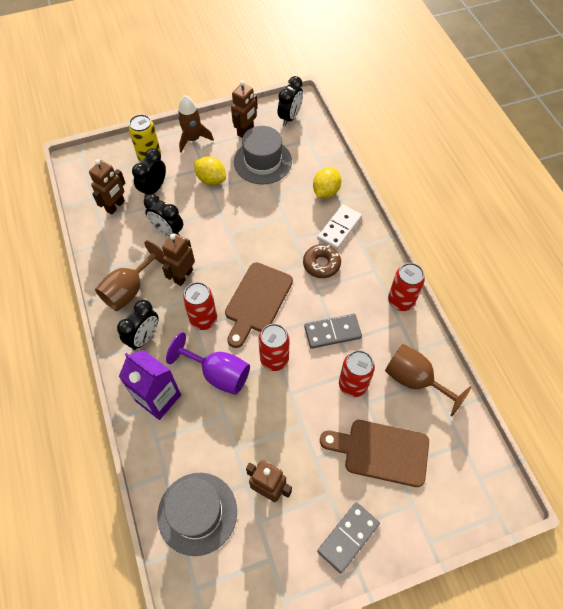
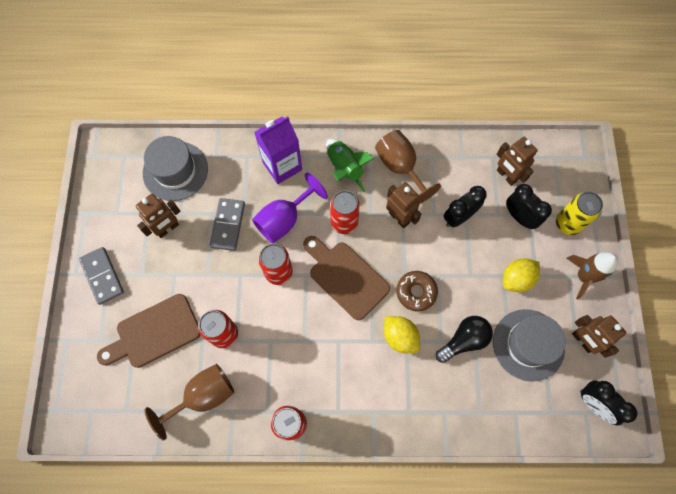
camera: 110 degrees right, 10 degrees up
black clock [117,300,159,350] -> green rocket [326,139,375,192]
brown donut [303,244,341,278] -> brown donut moved to [396,271,438,312]
grey domino [304,314,362,349] -> grey domino moved to [210,198,245,251]
yellow lemon [313,168,341,198] -> yellow lemon moved to [384,316,420,354]
white domino [317,205,362,250] -> none
brown cutting board [320,420,429,487] -> brown cutting board turned 150 degrees counterclockwise [97,294,201,368]
none -> black light bulb [436,316,493,363]

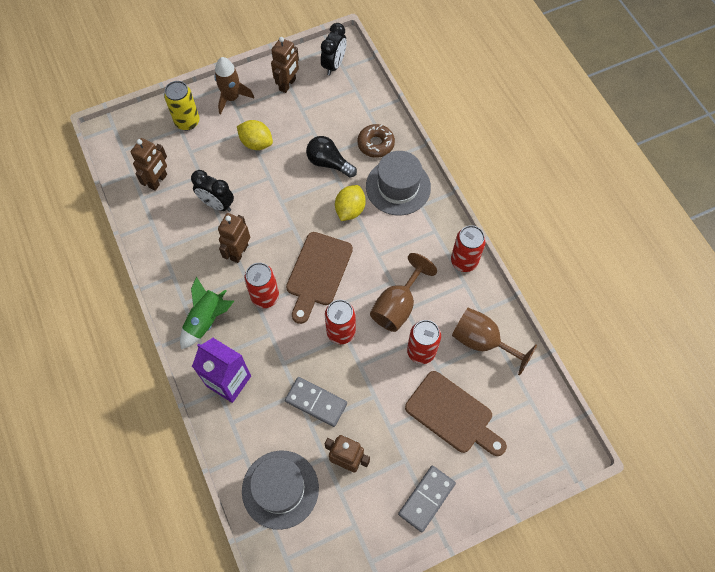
camera: 115 degrees left, 5 degrees down
grey domino [210,198,245,251] -> grey domino turned 45 degrees clockwise [285,377,347,427]
purple goblet [252,173,328,243] -> none
brown goblet [375,130,441,204] -> brown goblet moved to [370,253,437,332]
brown donut [396,271,438,312] -> brown donut moved to [357,124,395,158]
grey hat [493,309,566,382] -> grey hat moved to [366,151,431,216]
black clock [506,184,552,229] -> none

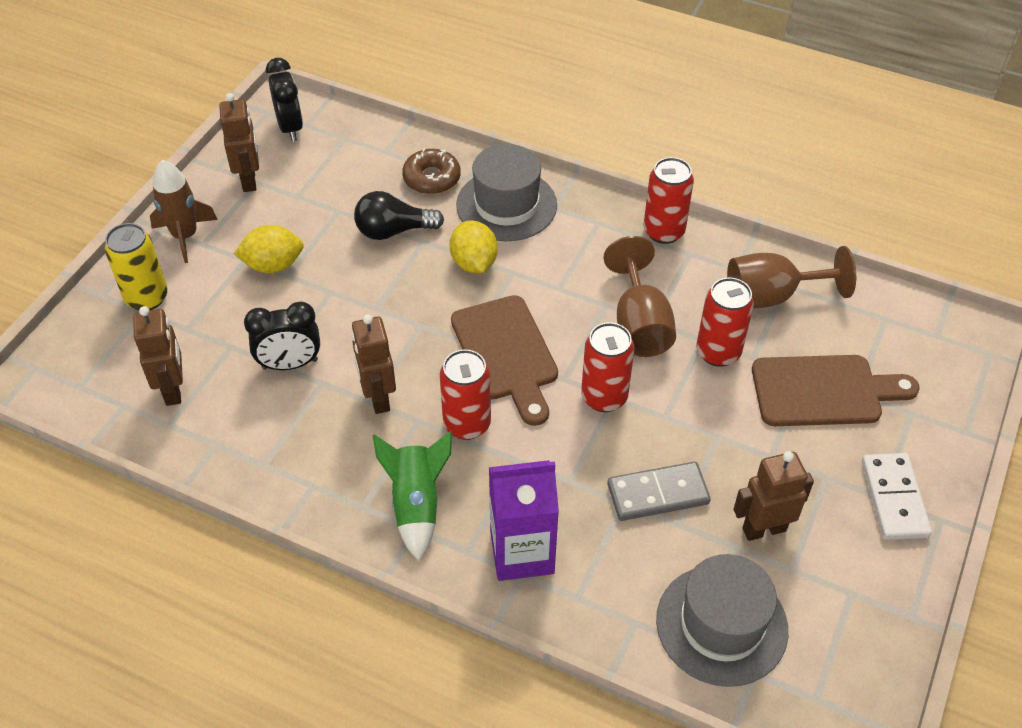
camera: 40 degrees left, 15 degrees down
grey domino [398,466,456,532] -> white domino [862,453,932,540]

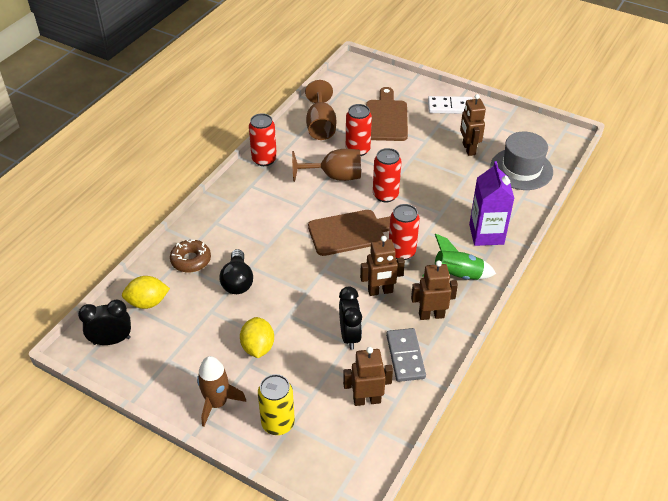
camera: 85 degrees left, 5 degrees down
brown robot [219,93,259,192] -> brown robot moved to [411,260,458,320]
yellow lemon [449,220,498,273] -> yellow lemon moved to [122,276,170,309]
grey hat [456,144,557,241] -> none
grey domino [607,462,711,521] -> grey domino moved to [386,328,426,382]

